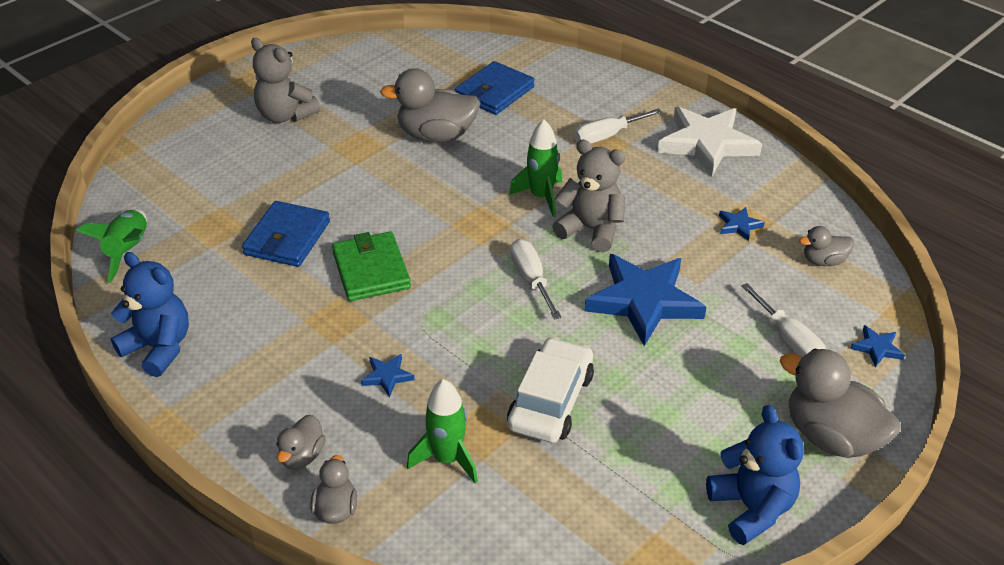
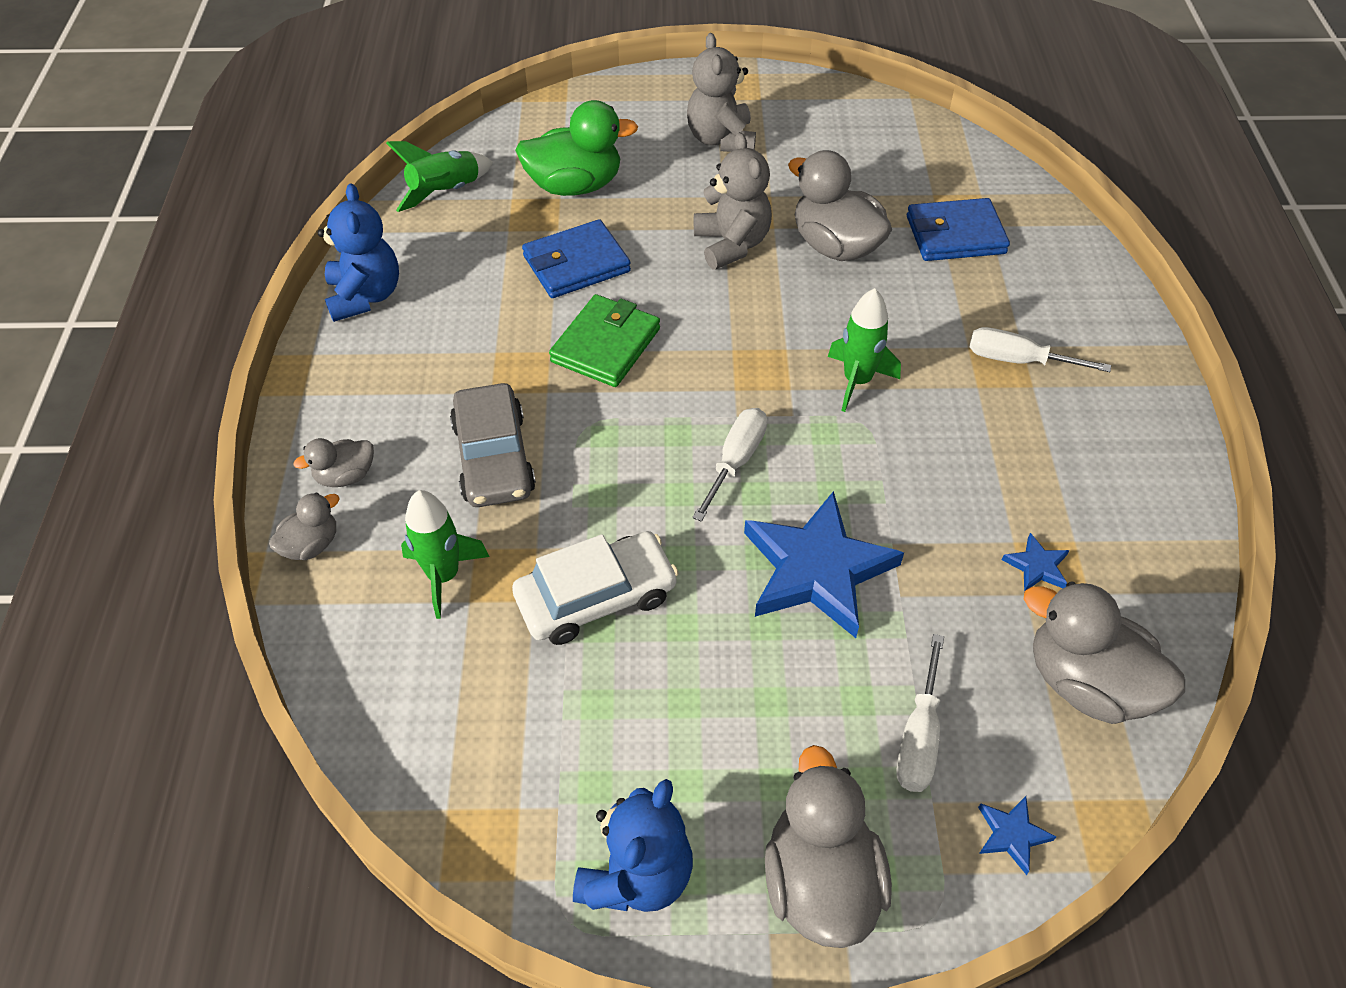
camera: 45 degrees right, 10 degrees up
blue star [361,354,415,397] -> grey car [450,383,536,507]
grey teddy bear [552,140,625,252] -> grey teddy bear moved to [694,132,772,269]
white star [658,107,762,177] -> none
grey duck [799,226,854,266] -> grey duck [1024,581,1185,724], size x1.92
none -> green duck [515,100,638,196]

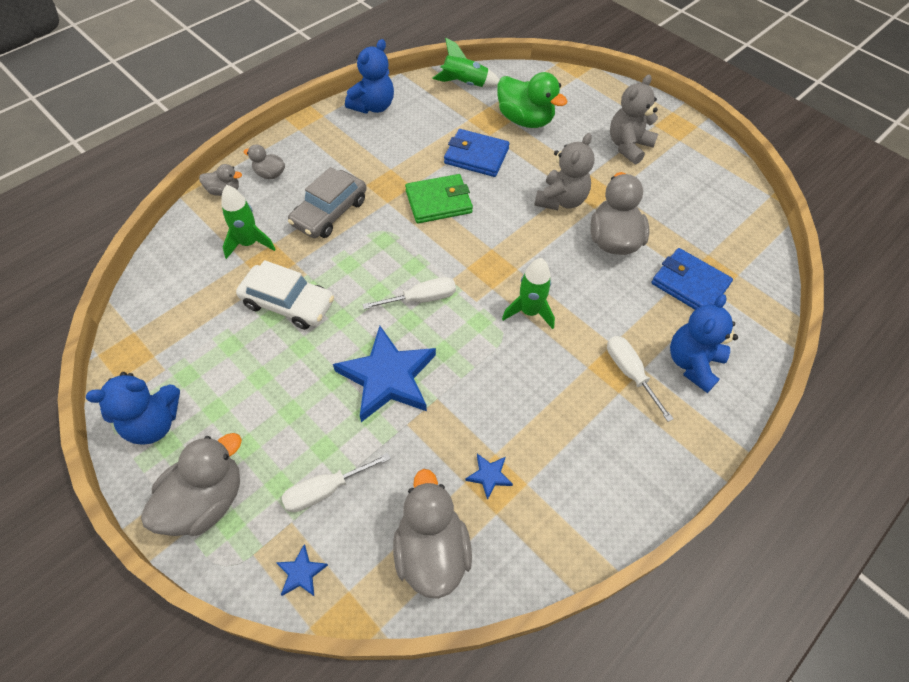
camera: 45 degrees right, 5 degrees up
none -> blue teddy bear [670,294,738,393]

